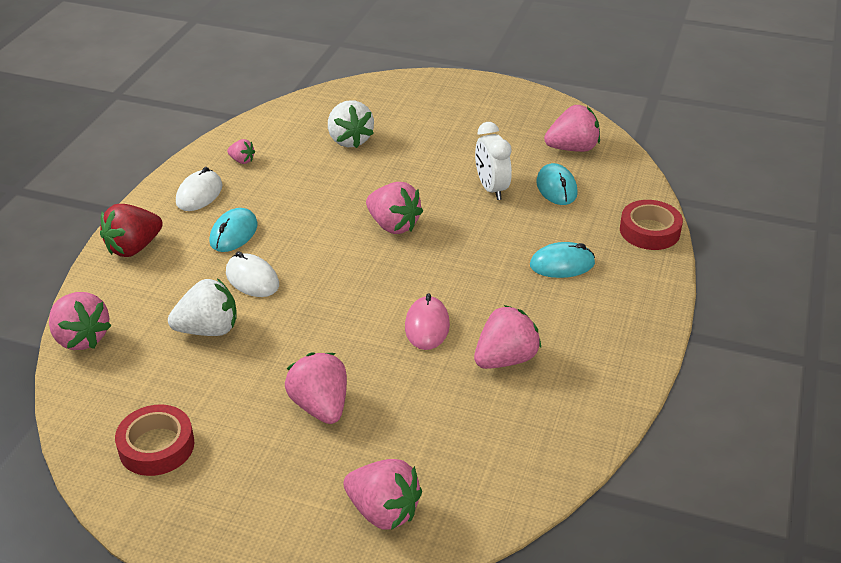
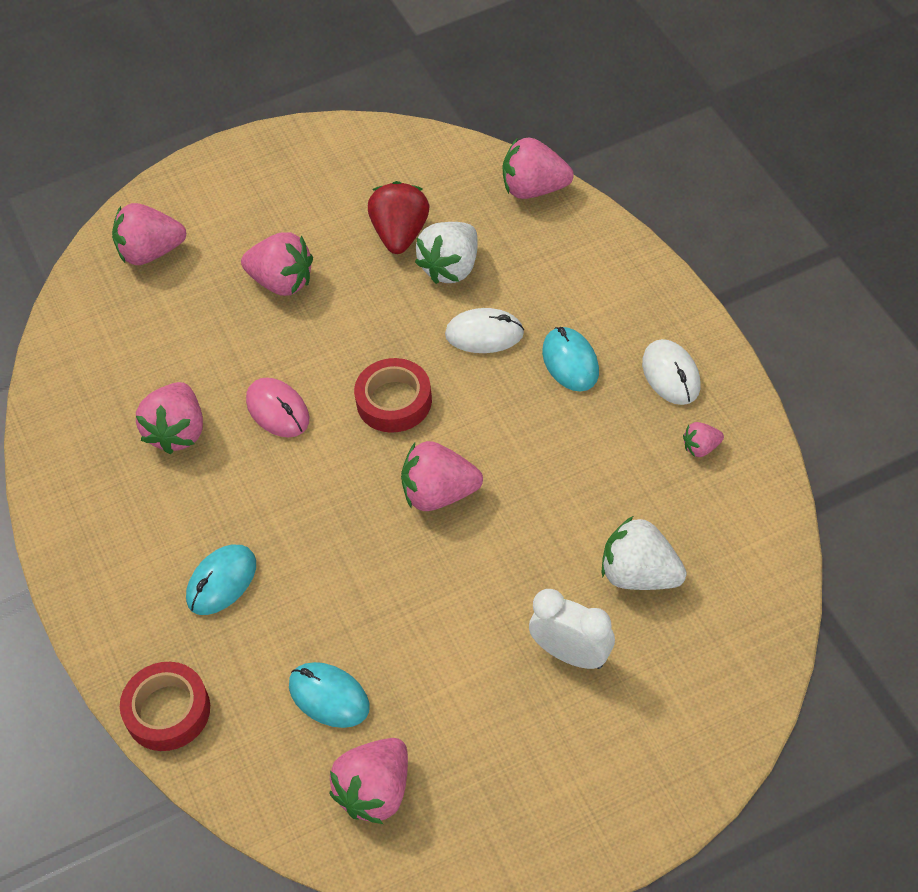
camera: 140 degrees right, 15 degrees up
red strawberry [100,204,163,257] -> red strawberry moved to [368,181,429,254]
red tape [115,405,194,476] -> red tape moved to [354,358,432,433]
white clock [475,122,512,200] -> white clock moved to [529,589,615,669]

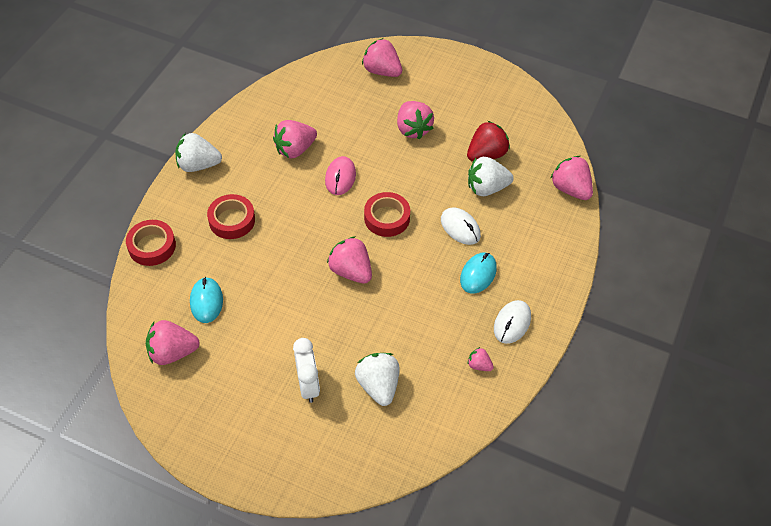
camera: 45 degrees right, 0 degrees up
turquoise mouse [186,545,256,615] -> red tape [207,194,255,239]
none -> white strawberry [175,133,222,172]

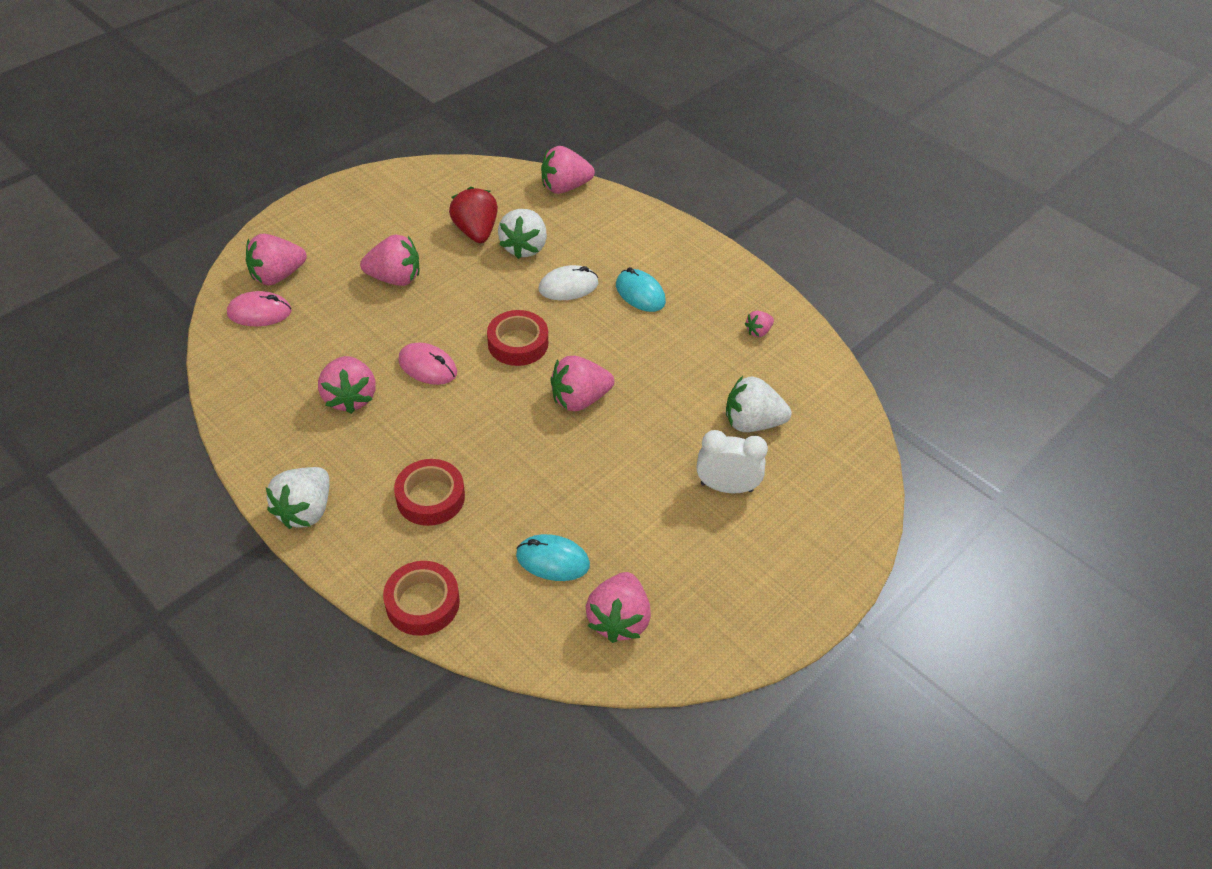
camera: 70 degrees left, 5 degrees down
white mouse [494,300,531,344] -> none
none -> pink mouse [227,291,292,326]

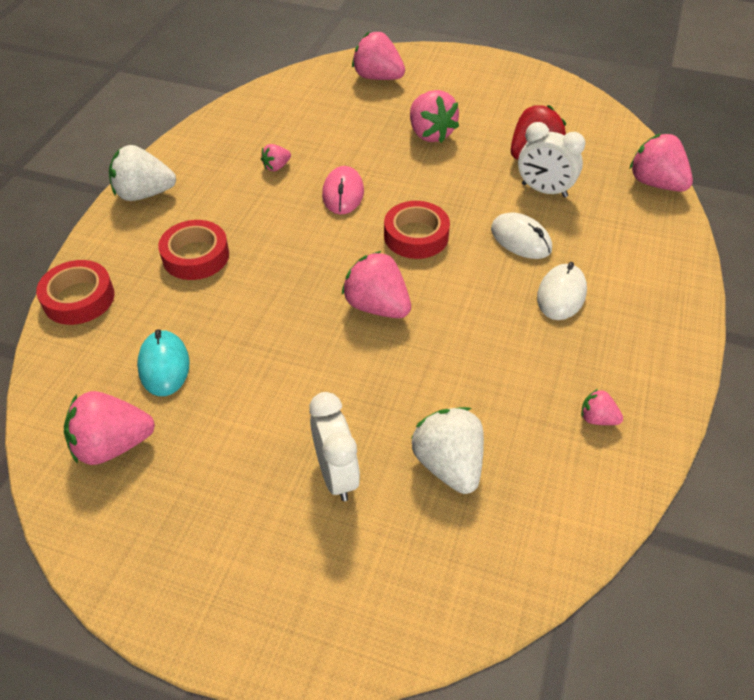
camera: 65 degrees right, 0 degrees up
pink mouse [227,291,292,326] -> none
pink strawberry [318,356,376,414] -> pink strawberry [261,144,291,171], size x0.51
white strawberry [498,209,547,259] -> white clock [518,122,586,198]
turquoise mouse [616,267,666,312] -> white mouse [537,262,587,320]

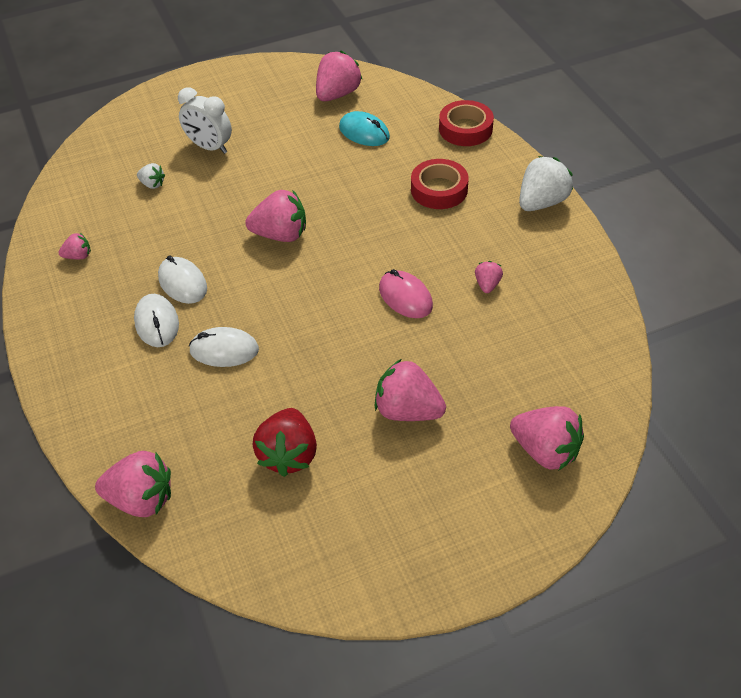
camera: 140 degrees right, 0 degrees up
pink strawberry [352,32,405,80] -> pink strawberry turned 45 degrees clockwise [510,406,584,470]
red tape [384,201,450,259] -> none
white strawberry [411,407,484,494] -> white strawberry [137,163,165,189], size x0.51
white clock [518,122,586,198] -> none
none -> white mouse [158,255,207,304]

